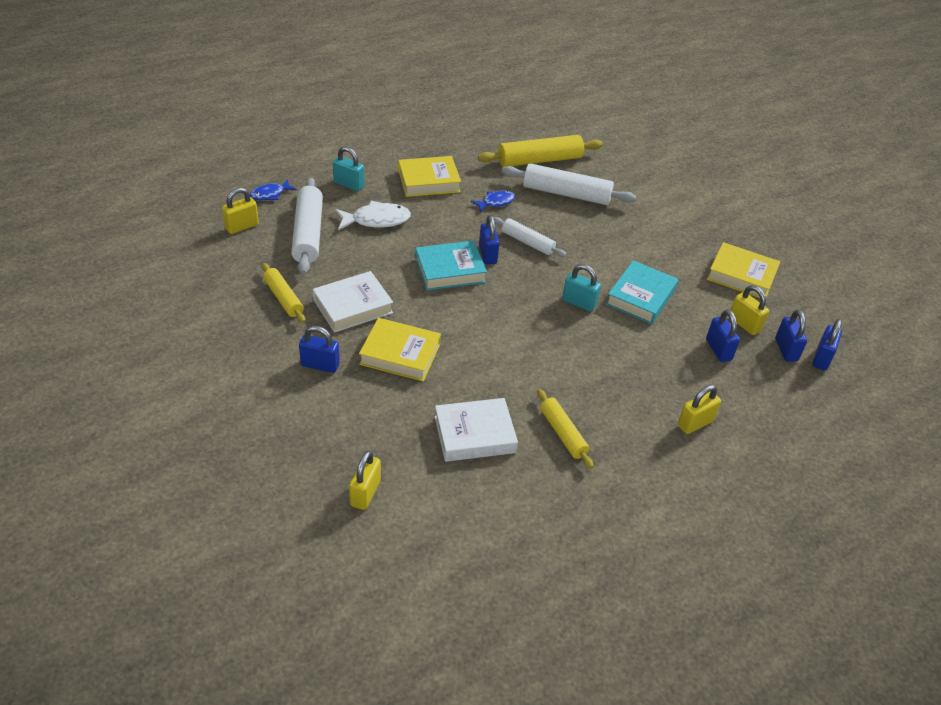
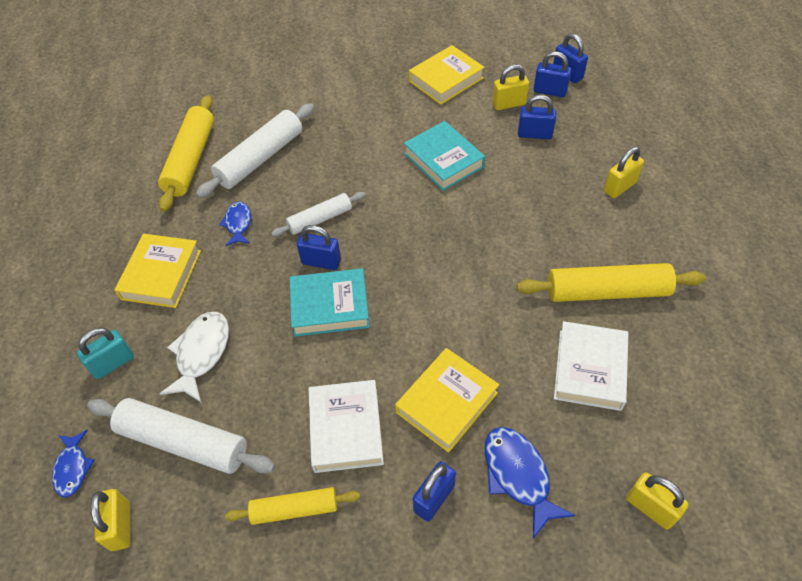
camera: 60 degrees left, 10 degrees up
turquoise book [415,241,487,291] -> turquoise book turned 75 degrees clockwise [290,268,370,337]
yellow rolling pin [537,389,593,469] -> yellow rolling pin [517,263,706,302], size x1.65
turquoise padlock [562,264,601,312] -> none
yellow padlock [678,385,721,434] -> yellow padlock turned 60 degrees clockwise [604,147,644,198]
none -> blue fish [485,427,575,539]

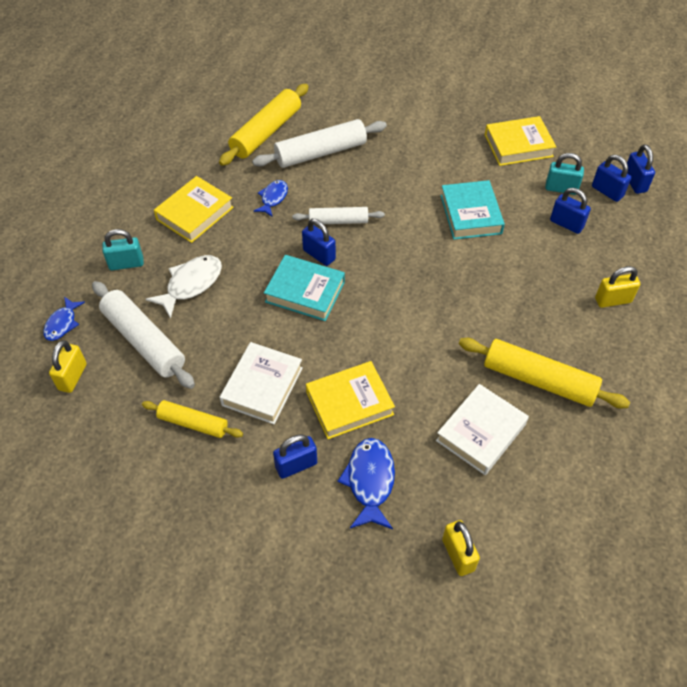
camera: 25 degrees right, 0 degrees up
yellow padlock [492,64,529,110] -> turquoise padlock [545,153,584,195]

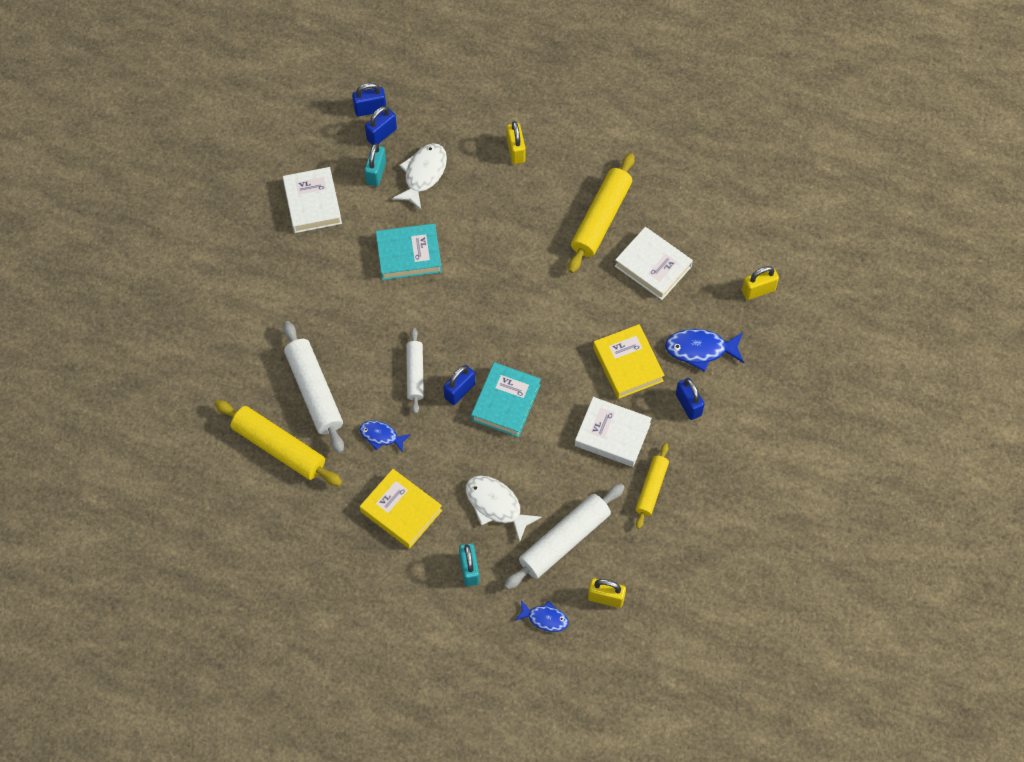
camera: 90 degrees left, 10 degrees up
yellow book [485,116,556,166] -> white book [283,167,342,233]
blue padlock [550,188,591,234] -> white fish [392,143,447,211]

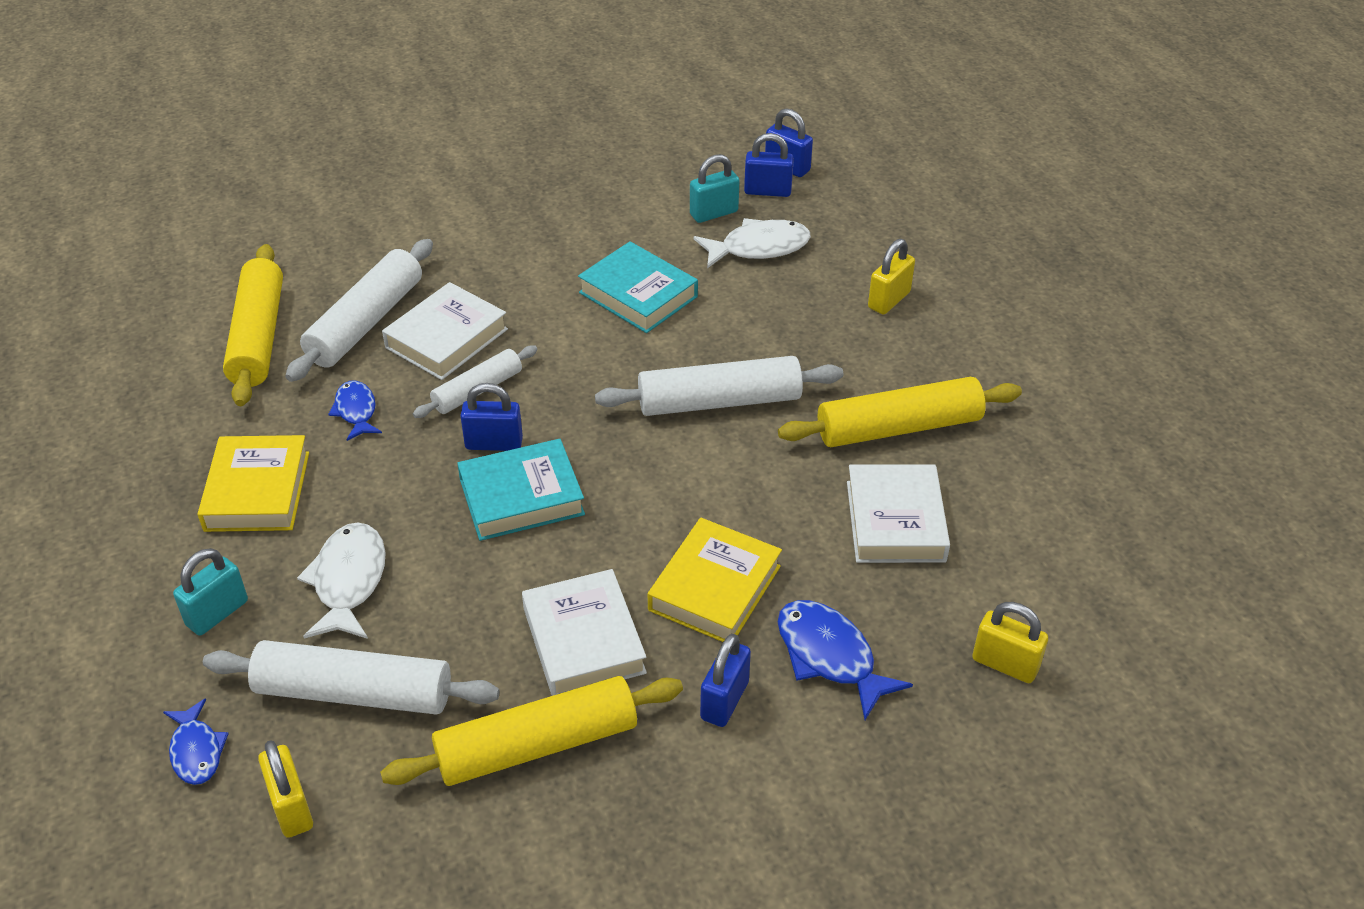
camera: 50 degrees right, 20 degrees down
white book [283,167,342,233] -> white book moved to [382,282,508,380]
yellow rolling pin [636,443,669,529] -> yellow rolling pin [380,676,683,786], size x1.65
none -> white rolling pin [595,356,843,416]

